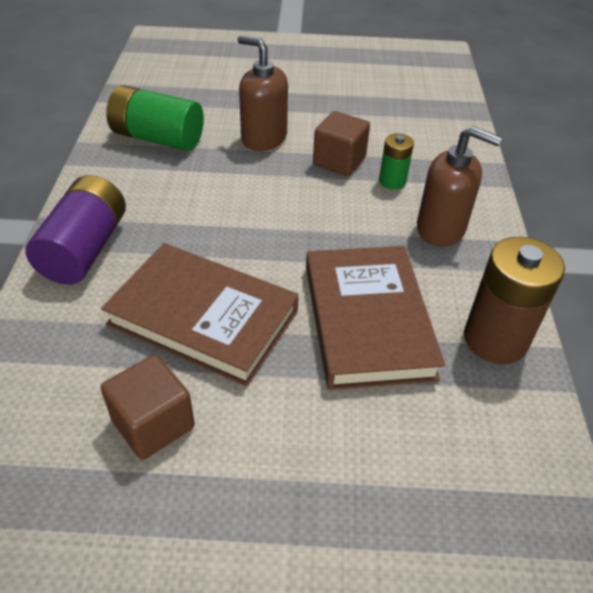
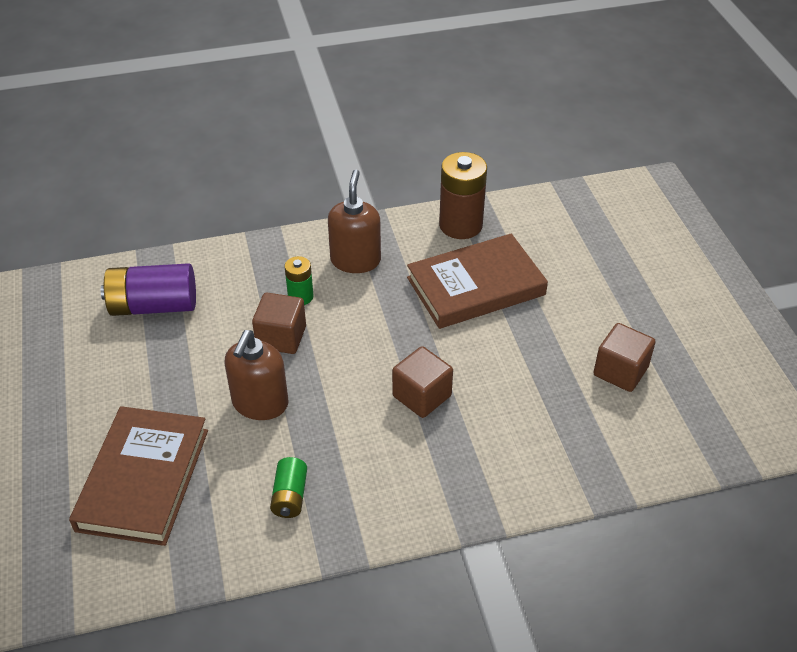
camera: 105 degrees left, 0 degrees up
purple battery [25,175,126,285] -> purple battery moved to [101,263,196,316]
brown book [101,243,299,387] -> brown book moved to [69,406,208,546]
green battery [106,85,204,151] -> green battery [270,457,307,518], size x0.55
none -> brown cube [392,346,453,418]

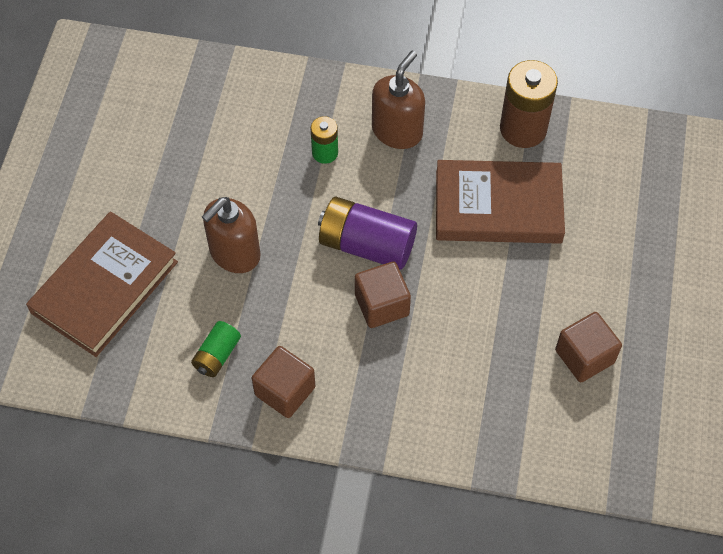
camera: 25 degrees right, 15 degrees up
purple battery [101,263,196,316] -> purple battery moved to [318,197,417,270]
brown cube [252,293,306,354] -> brown cube moved to [252,346,315,418]

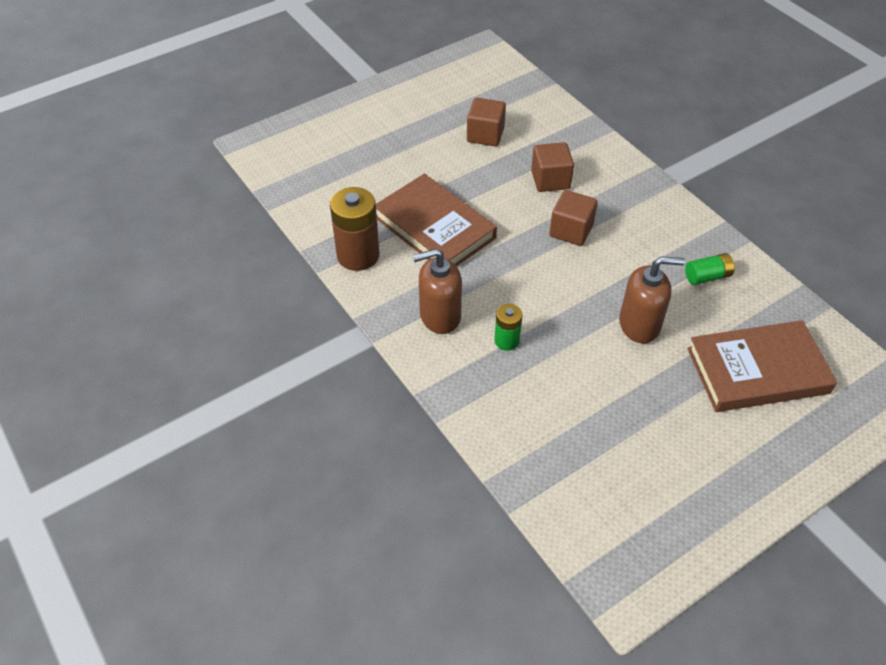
camera: 135 degrees left, 10 degrees down
brown cube [252,346,315,418] -> brown cube moved to [531,142,574,192]
purple battery [318,197,417,270] -> none

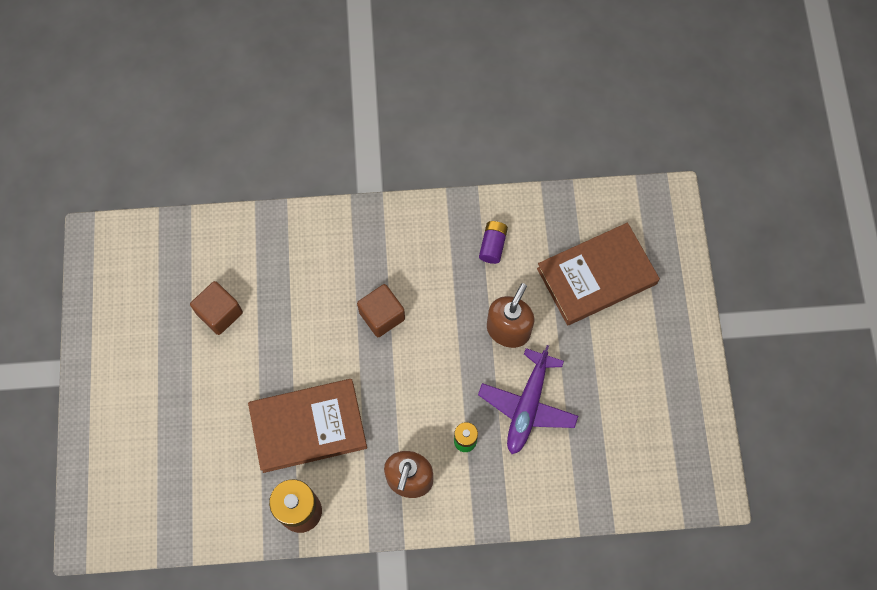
camera: 60 degrees left, 20 degrees up
brown cube [531,142,574,192] -> none
green battery [685,253,735,285] -> purple battery [479,221,508,264]
brown book [687,320,837,412] -> brown book turned 45 degrees clockwise [537,223,660,325]
none -> purple plane [478,345,578,454]

